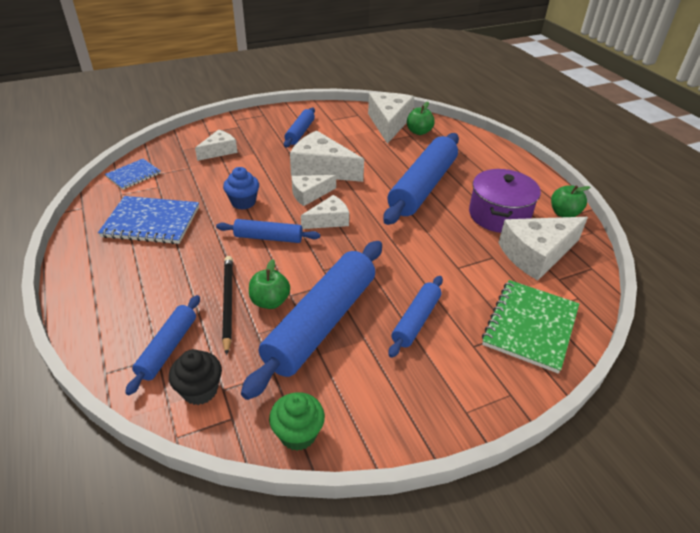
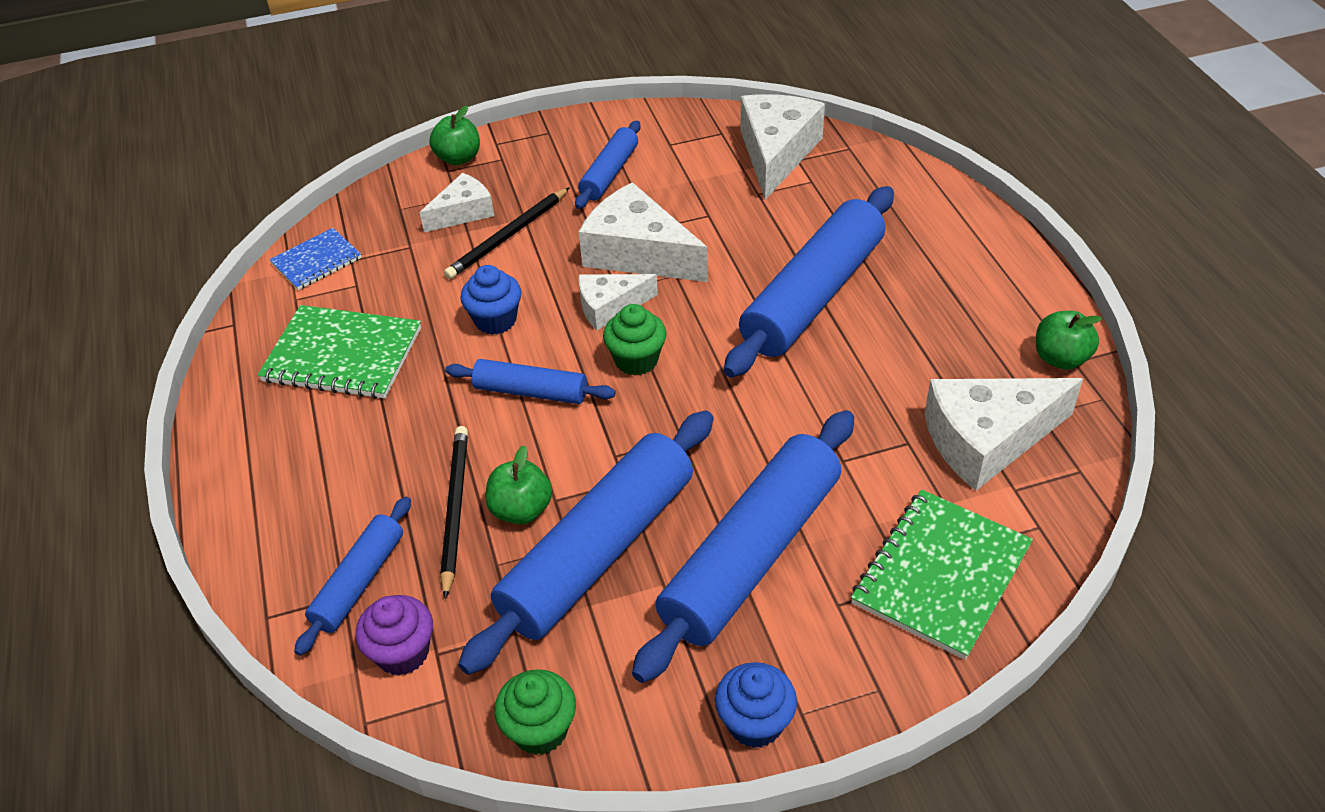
camera: 10 degrees right, 5 degrees up
blue notebook [98,196,199,244] -> green notebook [258,305,421,399]
black cupcake [169,349,222,405] -> purple cupcake [355,595,433,676]
white cheese [301,195,349,229] -> green cupcake [603,304,666,376]
blue rolling pin [388,276,443,358] -> blue rolling pin [632,410,854,683], size x1.92
green apple [407,102,435,135] -> green apple moved to [429,106,480,165]
purple pot [469,169,541,233] -> none
none -> black pencil [444,187,570,279]
none -> blue cupcake [715,662,797,748]

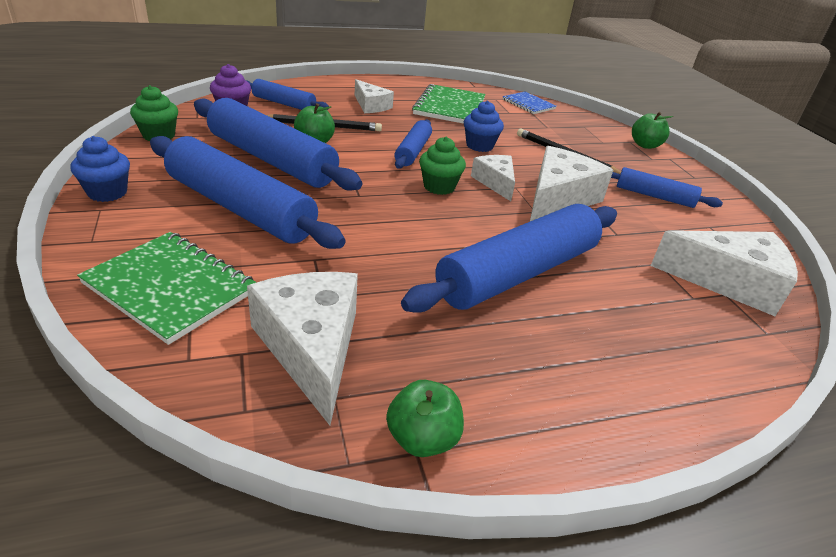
camera: 85 degrees right, 10 degrees down
white cheese [420,173,494,232] -> white cheese moved to [355,79,394,113]
blue rolling pin [724,186,894,378] -> blue rolling pin turned 75 degrees counterclockwise [401,204,617,313]

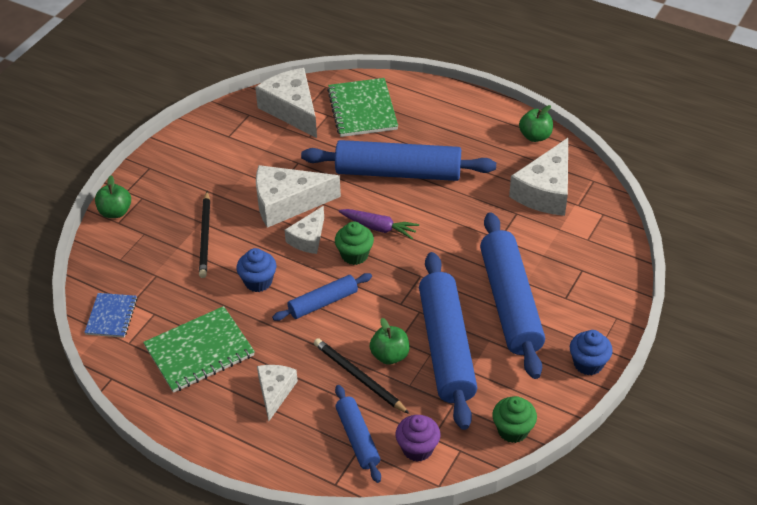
camera: 130 degrees left, 10 degrees up
green notebook [77,232,257,345] -> green notebook moved to [327,78,398,137]
blue rolling pin [611,167,723,208] -> none
none -> purple carrot [338,209,419,239]

